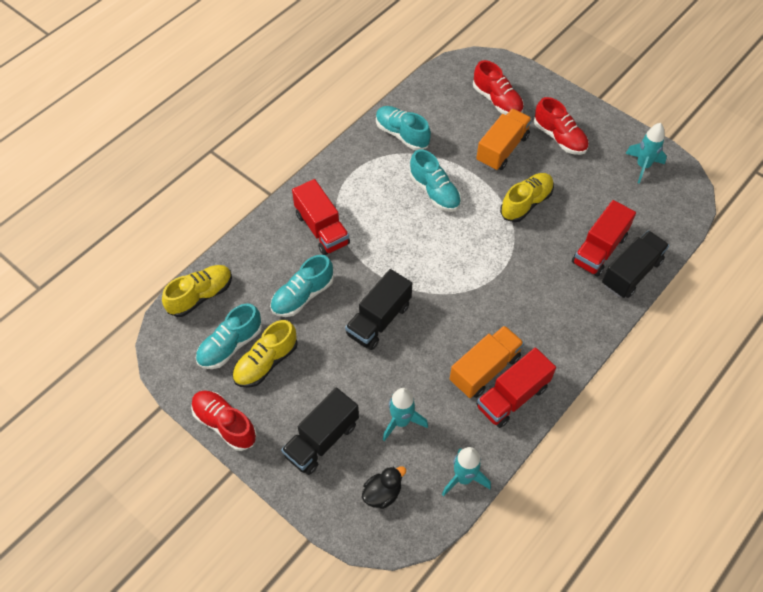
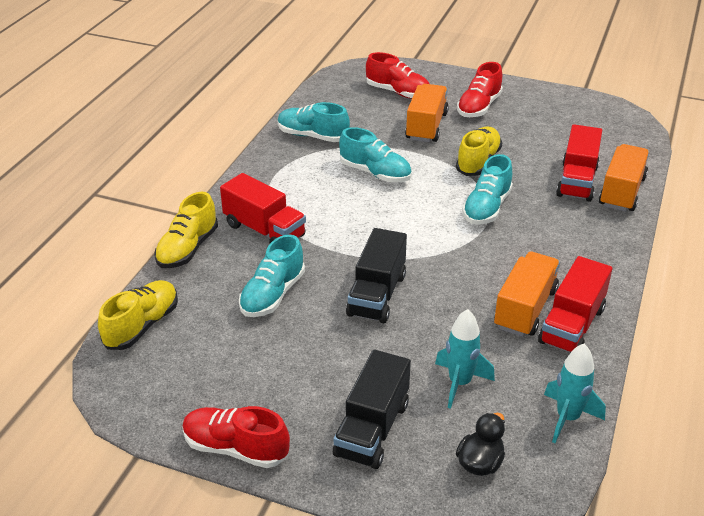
camera: 20 degrees left, 20 degrees down
turquoise shoe [196,303,262,369] -> turquoise shoe moved to [462,154,513,225]
yellow shoe [232,320,298,388] -> yellow shoe moved to [154,192,218,268]
red shoe [534,97,589,155] -> red shoe turned 90 degrees clockwise [457,62,503,117]
black truck [602,231,669,298] -> orange truck [599,144,649,212]
turquoise rocket [625,123,667,184] -> none

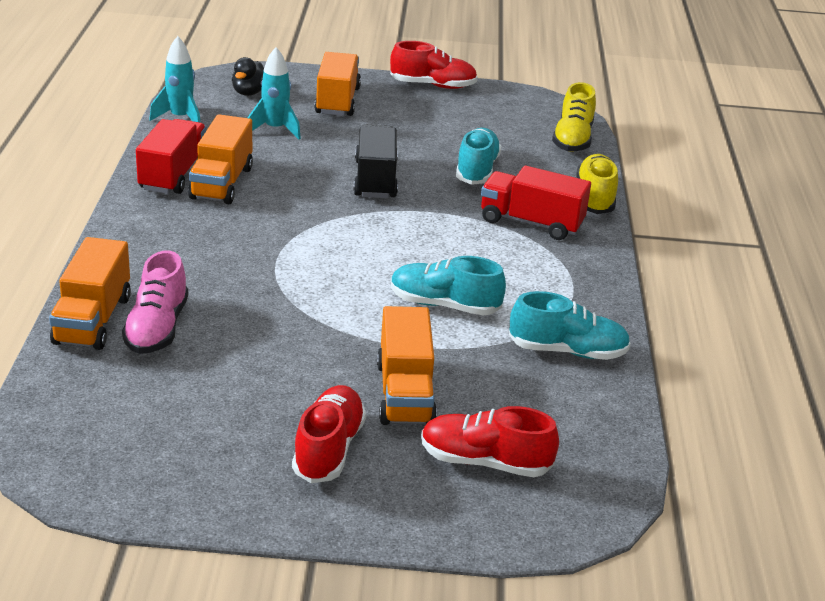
camera: 160 degrees right, 5 degrees down
black truck [333,350,411,469] -> orange truck [314,52,361,116]
yellow shoe [456,126,502,176] -> none
turquoise shoe [462,154,513,225] -> none
red truck [556,124,602,202] -> pink shoe [122,250,188,354]

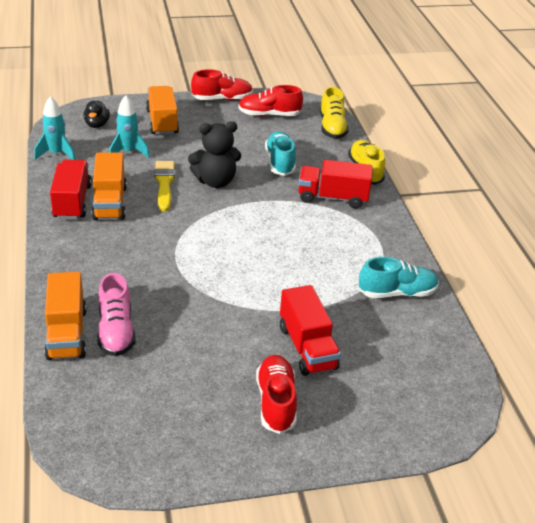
camera: 15 degrees left, 5 degrees up
black truck [353,125,398,198] -> black teddy bear [188,121,241,188]
orange truck [377,306,437,425] -> red truck [280,285,341,376]
turquoise shoe [391,256,506,316] -> none
red shoe [421,406,559,477] -> red shoe moved to [238,85,303,116]
none -> yellow brush [155,161,175,211]

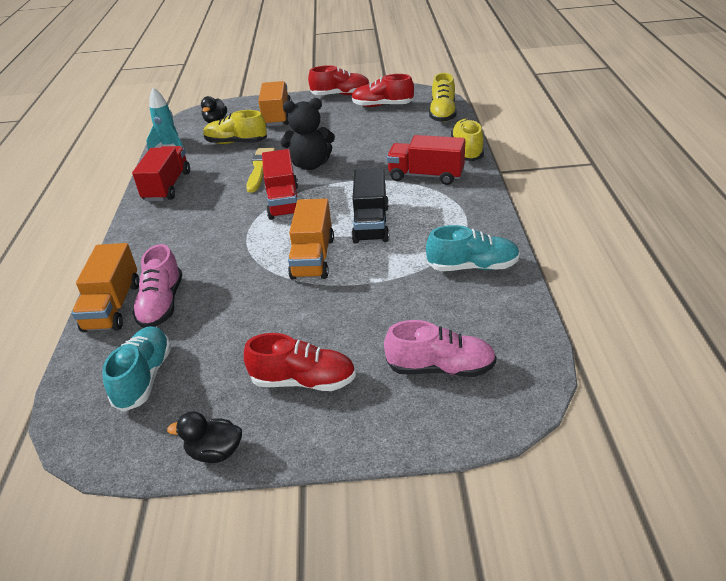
camera: 15 degrees right, 0 degrees up
orange truck [91,152,127,220] -> orange truck moved to [288,199,334,280]
turquoise rocket [109,95,150,158] -> yellow shoe [203,110,267,144]
red shoe [256,355,297,434] -> red shoe turned 90 degrees clockwise [244,333,356,391]
turquoise shoe [265,131,296,176] -> turquoise shoe moved to [102,326,171,412]
red truck [280,285,341,376] -> red truck moved to [262,149,298,220]
none -> black duck [167,411,242,463]
none -> black truck [352,168,389,243]
none -> pink shoe [384,320,497,377]

